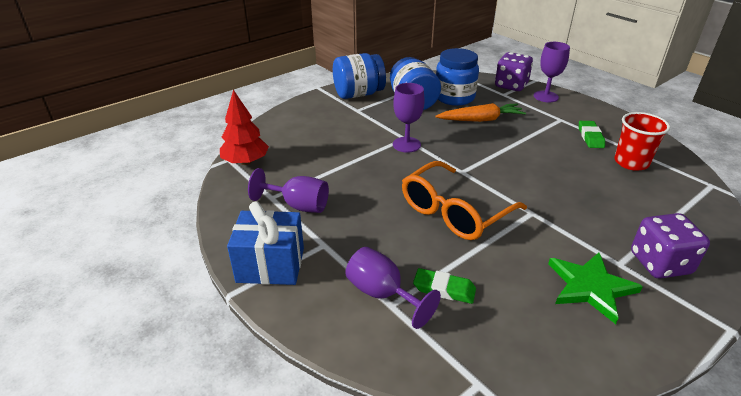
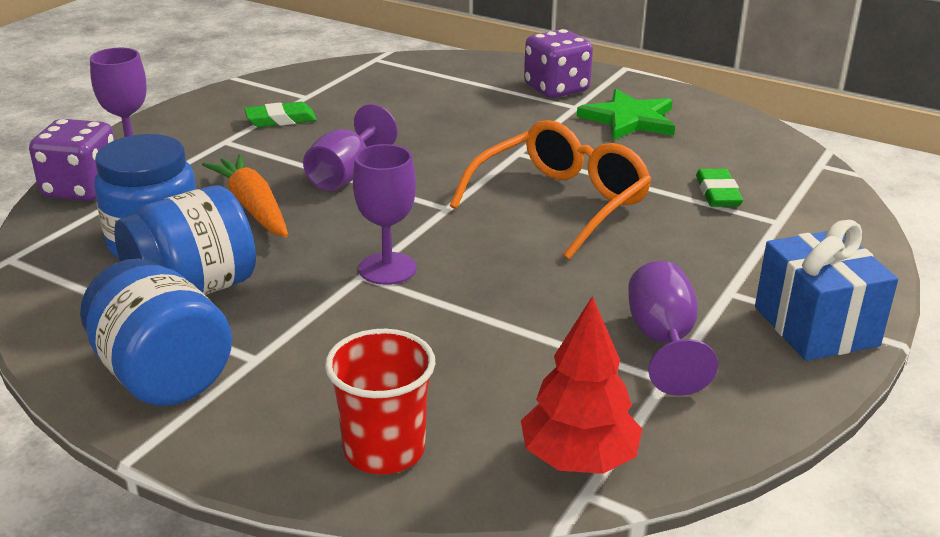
camera: 110 degrees left, 5 degrees down
purple goblet [345,247,441,329] -> purple goblet moved to [303,104,398,191]
orange glasses [402,161,527,240] -> orange glasses turned 75 degrees counterclockwise [450,120,651,260]
red cup [614,112,670,171] -> red cup moved to [325,329,435,474]

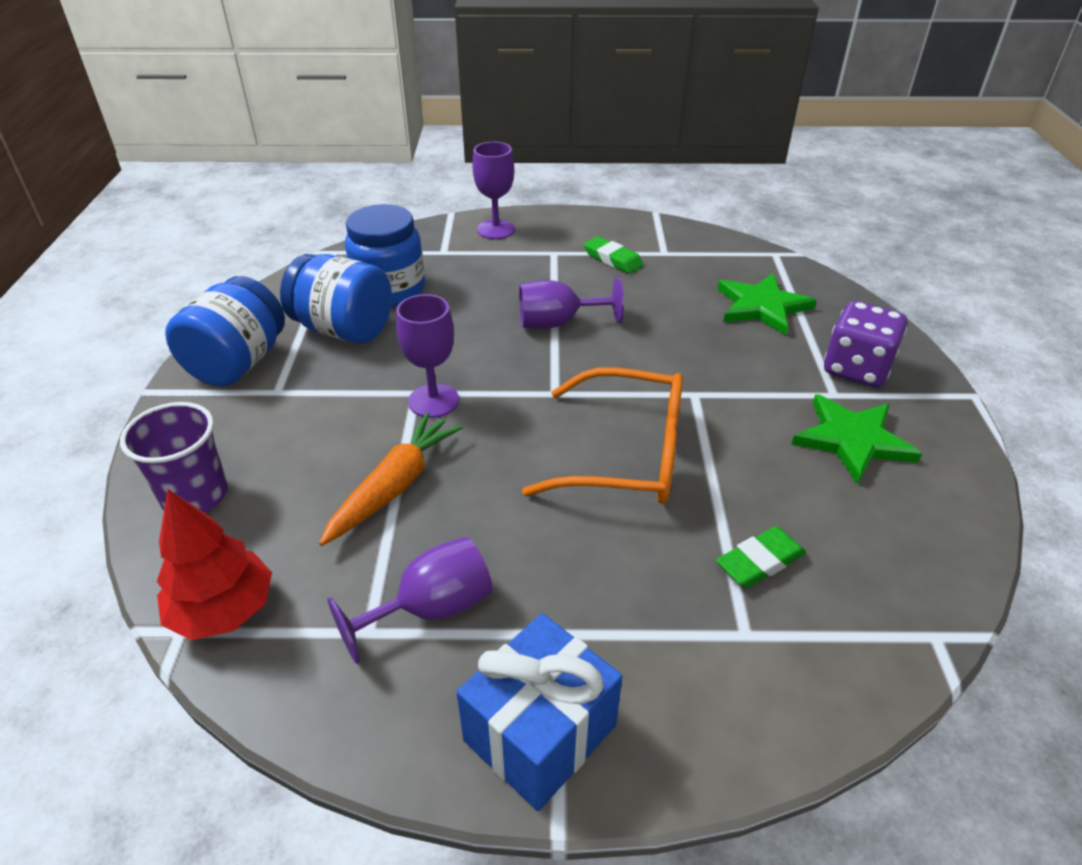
camera: 60 degrees right, 10 degrees up
purple dice [29,119,115,201] -> none
orange carrot [202,154,288,237] -> orange carrot moved to [319,412,463,546]
red cup [325,329,435,474] -> purple cup [120,402,228,513]
none -> green star [717,273,817,336]

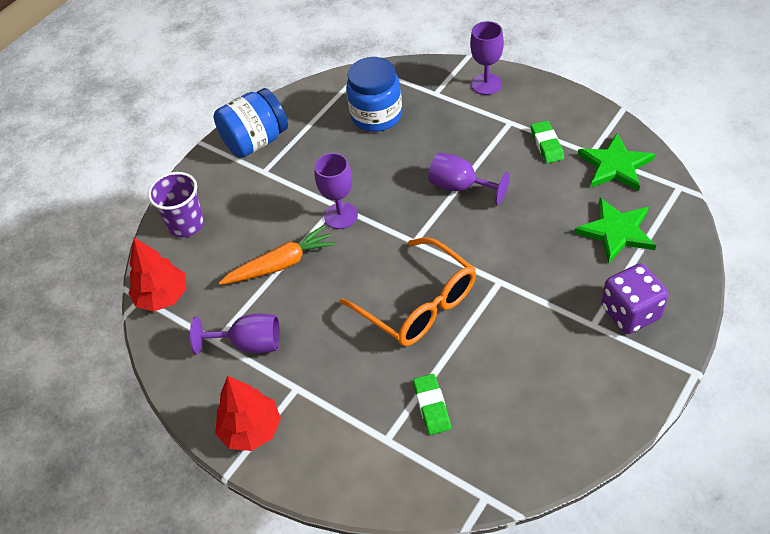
camera: 40 degrees right, 10 degrees up
blue jar [280,254,392,344] -> none
blue gift [457,613,622,811] -> red tree [215,376,281,451]
green eraser [716,526,806,588] -> green eraser turned 75 degrees clockwise [413,374,451,435]
green star [791,394,922,484] -> green star moved to [578,133,655,191]

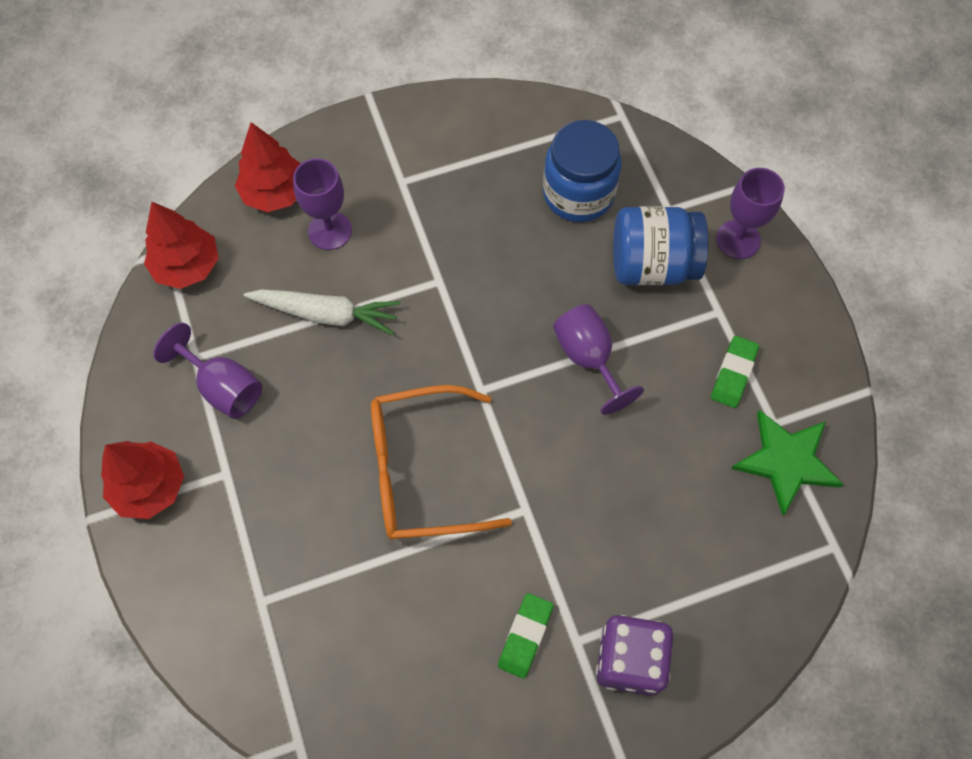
camera: 30 degrees right, 15 degrees up
purple cup [148,172,204,237] -> red tree [235,122,301,212]
blue jar [214,88,288,158] -> blue jar moved to [613,206,708,285]
orange carrot [219,225,336,285] -> white carrot [243,289,401,335]
purple goblet [314,153,358,229] -> purple goblet moved to [293,158,352,250]
orange glasses [340,237,476,346] -> orange glasses turned 90 degrees clockwise [371,385,512,540]
green eraser [413,374,451,435] -> green eraser moved to [498,593,553,679]
green star [574,198,656,264] -> none

